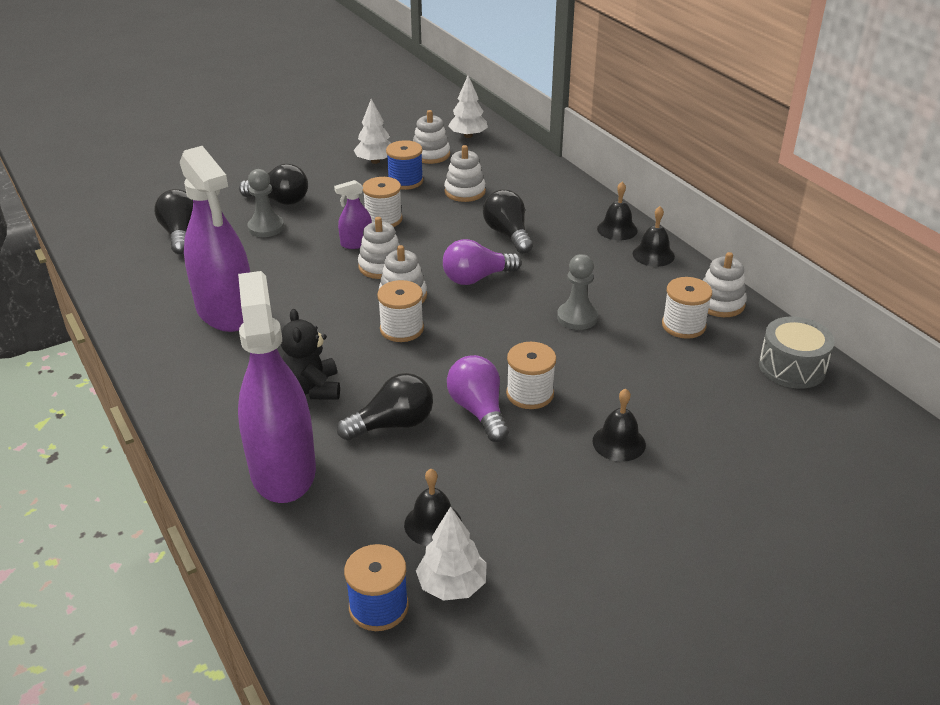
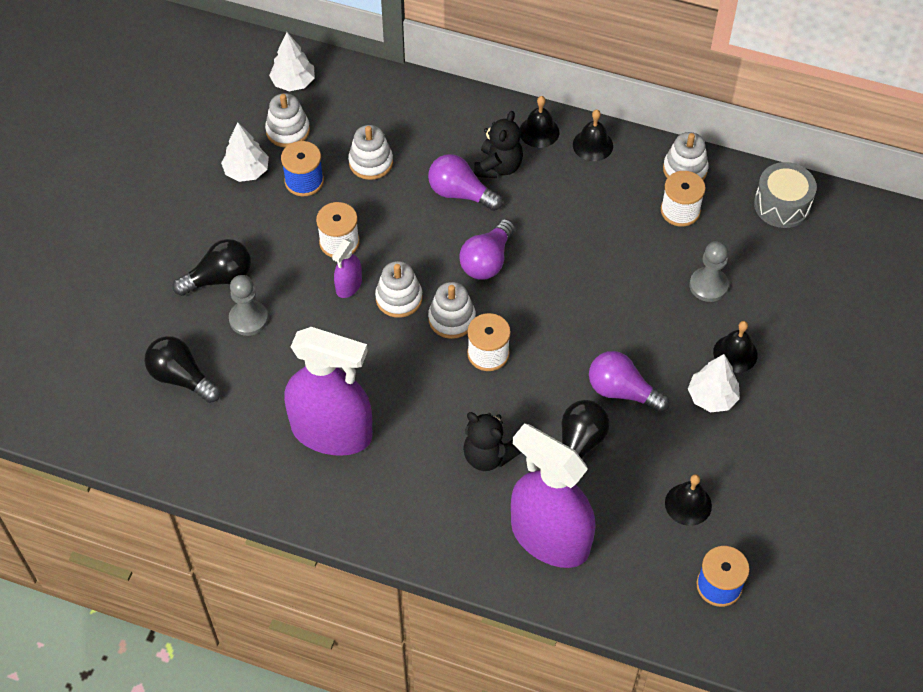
camera: 40 degrees left, 20 degrees up
white tree [416,506,487,601] -> white tree moved to [688,354,740,412]
black light bulb [483,189,533,254] -> purple light bulb [428,154,503,211]
white spool [506,342,556,409] -> none
grey pawn [557,254,598,330] -> grey pawn moved to [690,241,729,302]
none -> black teddy bear [474,111,523,178]

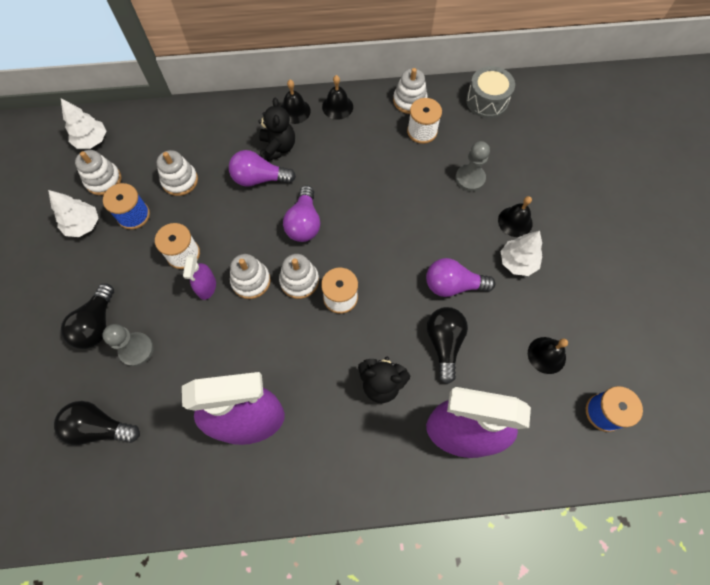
camera: 25 degrees left, 10 degrees up
black light bulb [172,239,251,296] -> black light bulb turned 150 degrees clockwise [61,284,114,349]

